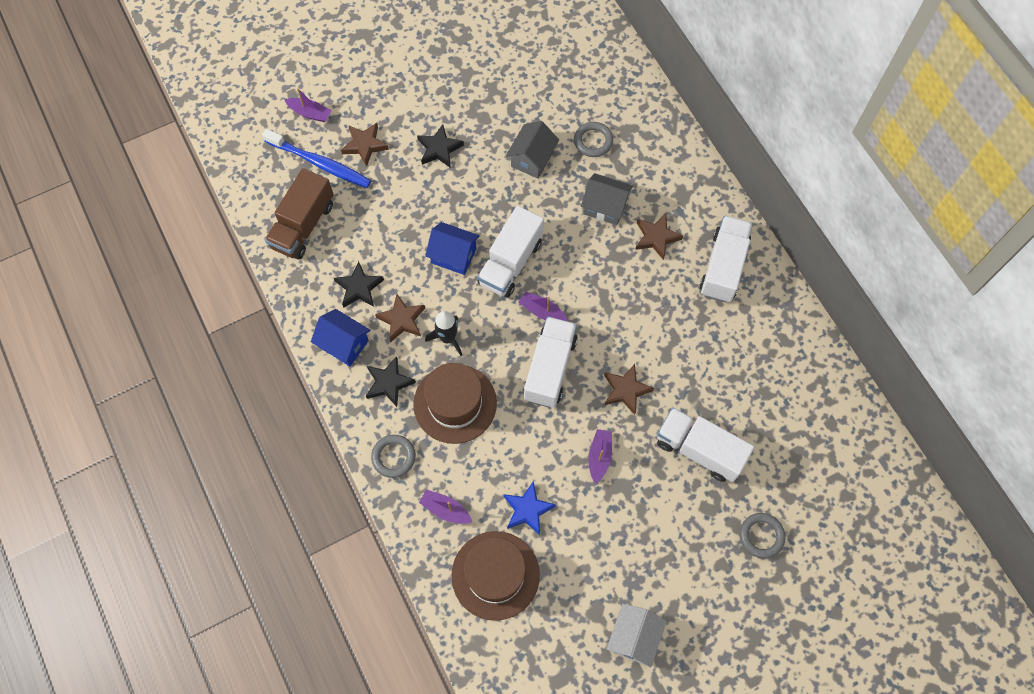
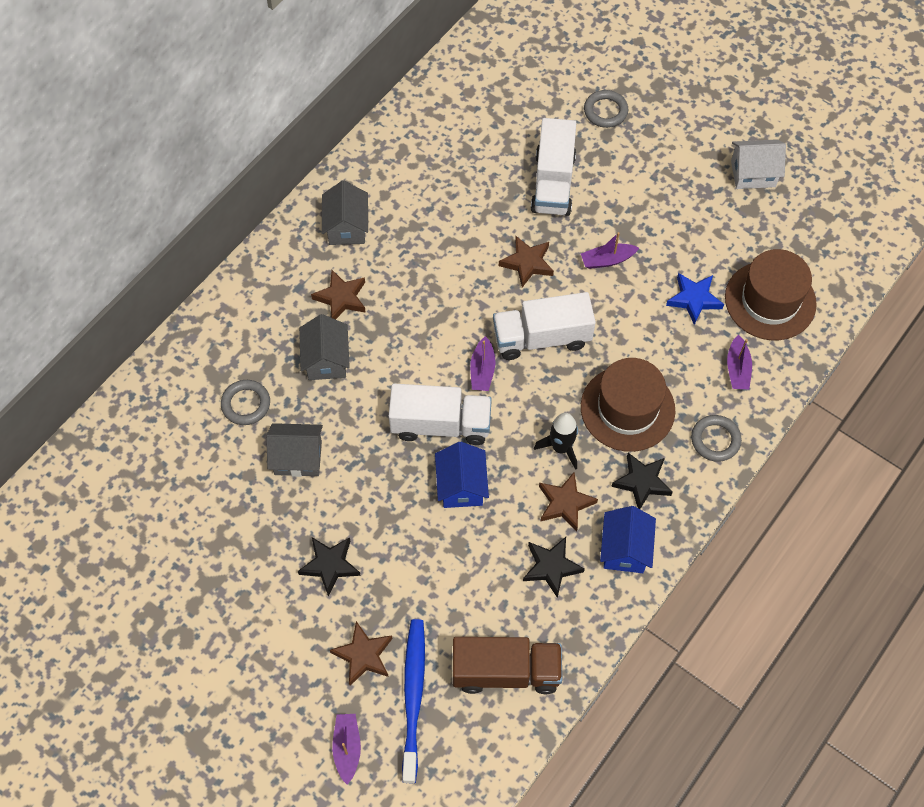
camera: 115 degrees left, 5 degrees down
white truck [700,216,753,302] -> grey house [322,180,368,245]

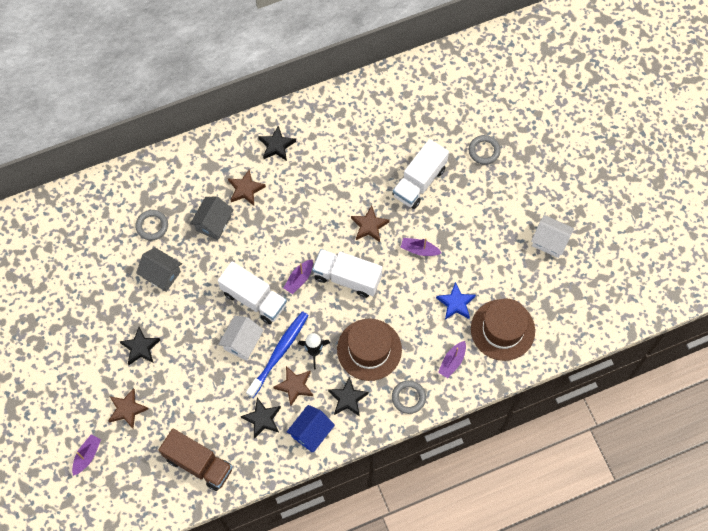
camera: 30 degrees right, 5 degrees up
grey house [322,180,368,245] -> black star [258,126,296,161]
blue toothbrush [402,619,425,783] -> blue toothbrush moved to [246,311,309,398]
blue house [435,442,489,508] -> white house [218,316,264,361]

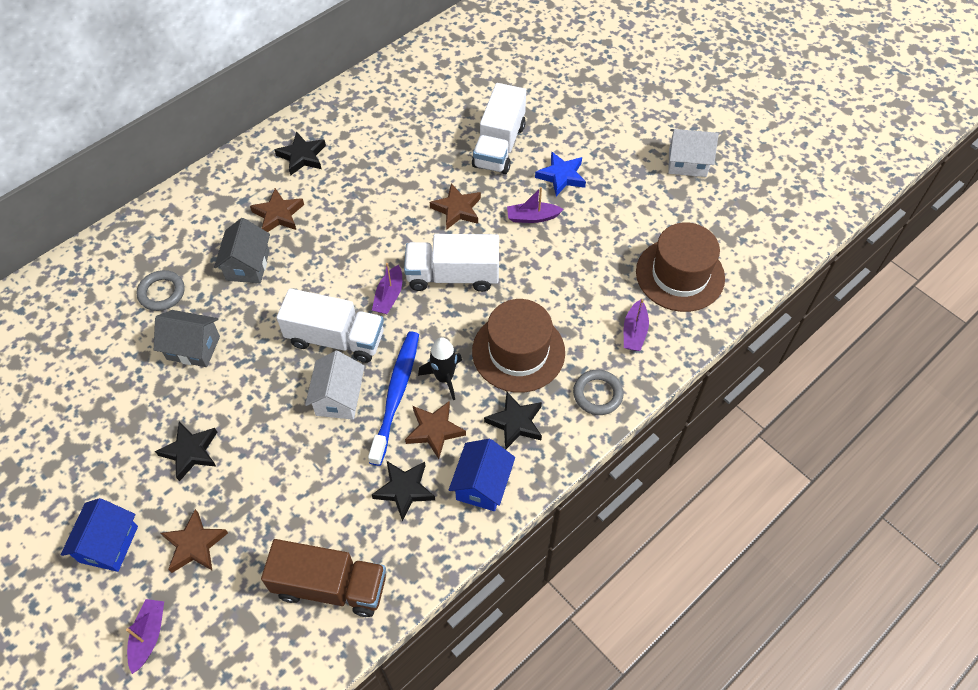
camera: 20 degrees left, 10 degrees down
blue star [436,282,476,320] -> blue star moved to [535,151,586,196]
grey ring [469,135,501,165] -> none
none -> blue house [61,498,138,572]

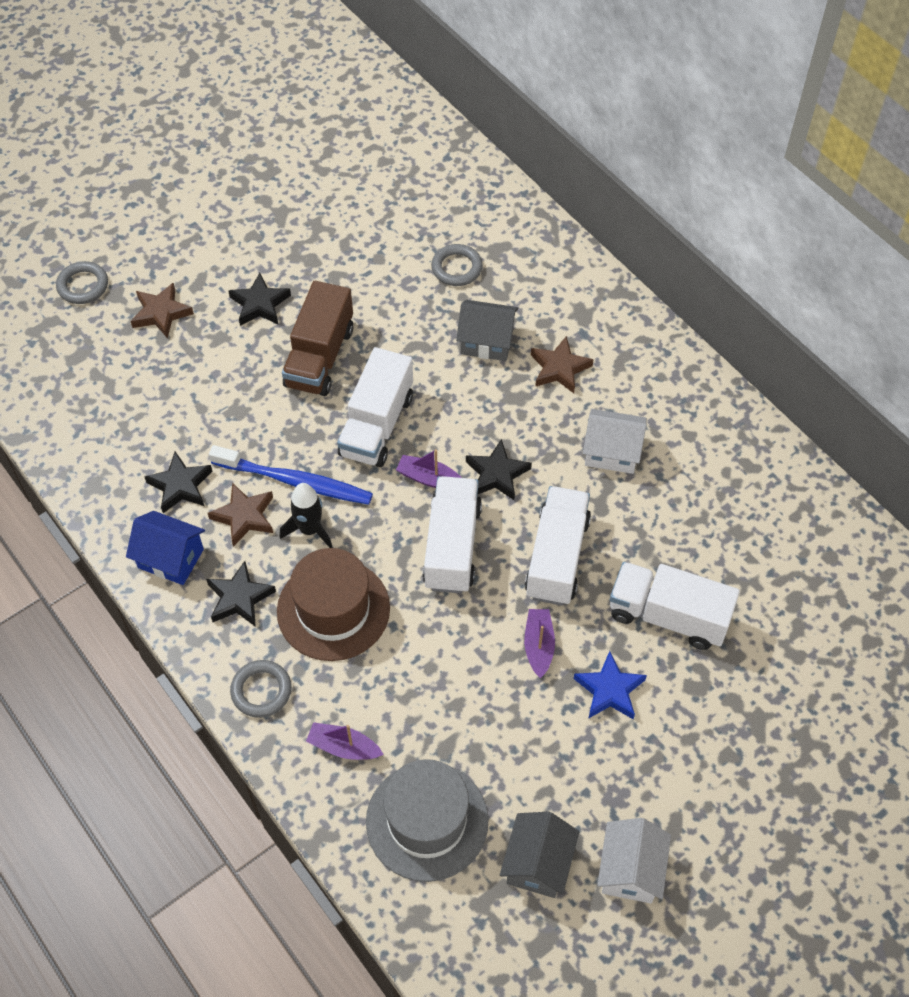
camera: 95 degrees right, 0 degrees up
blue house [61,498,138,572] -> none
purple boat [126,599,164,674] -> grey ring [56,261,108,304]
grey house [154,310,220,367] -> grey house moved to [500,811,579,898]
brown truck [261,539,386,617] -> brown truck moved to [282,281,353,396]
black star [275,131,326,176] -> black star moved to [466,439,532,500]
white house [305,351,365,420] -> white house moved to [583,409,647,474]
brown star [430,183,481,230] -> white truck [525,486,591,605]
brown hat [636,222,725,312] -> grey hat [366,759,489,882]

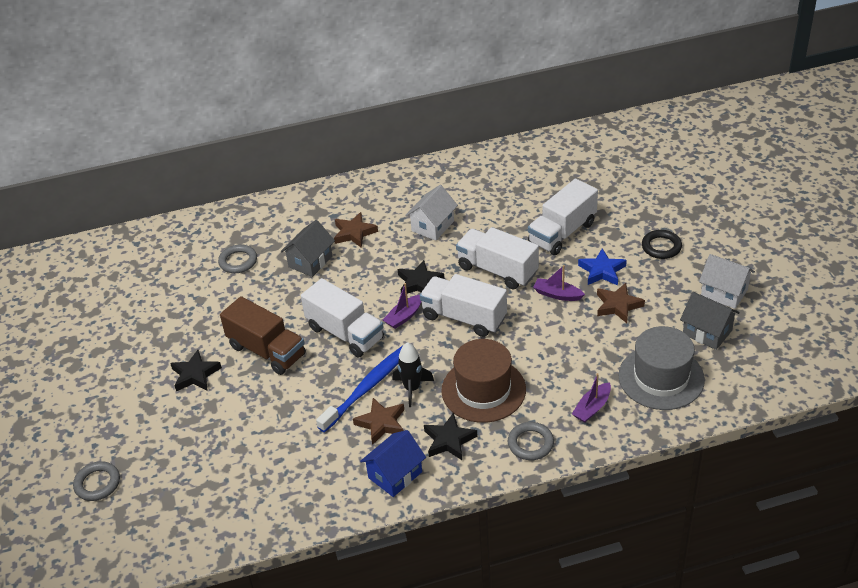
camera: 65 degrees left, 15 degrees down
brown star [131,283,194,338] -> brown star moved to [597,283,645,323]
black star [144,451,212,513] -> none
none -> black ring [642,230,682,259]

